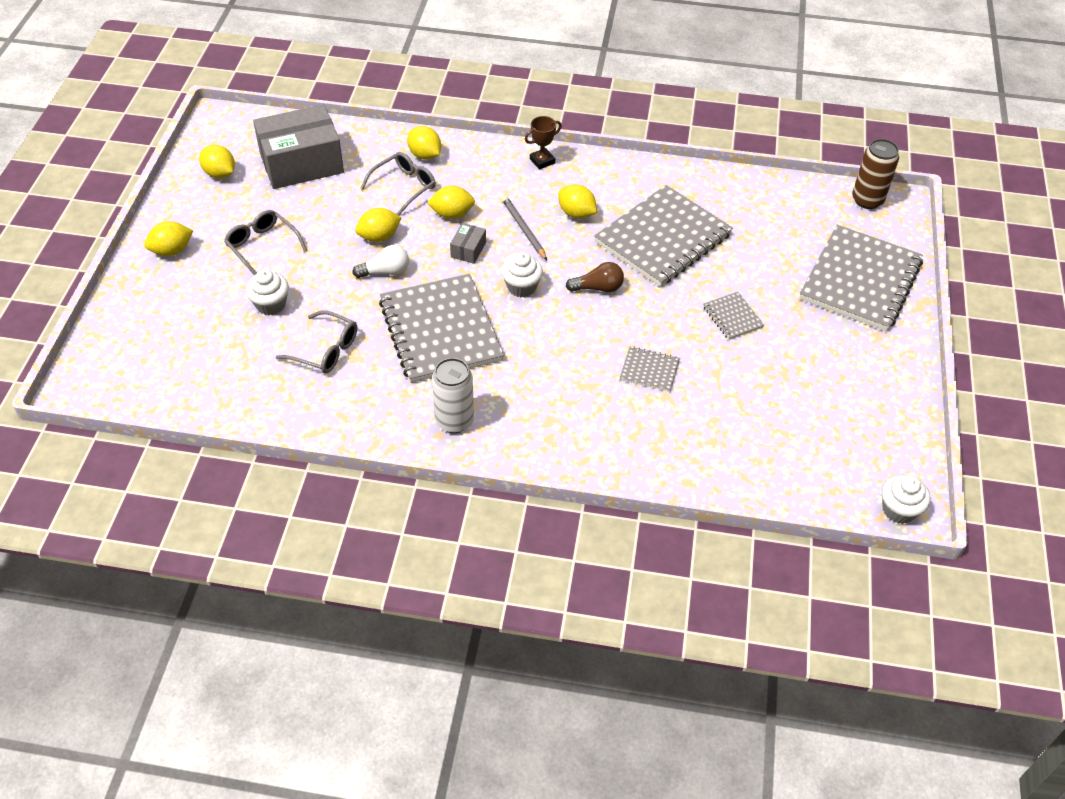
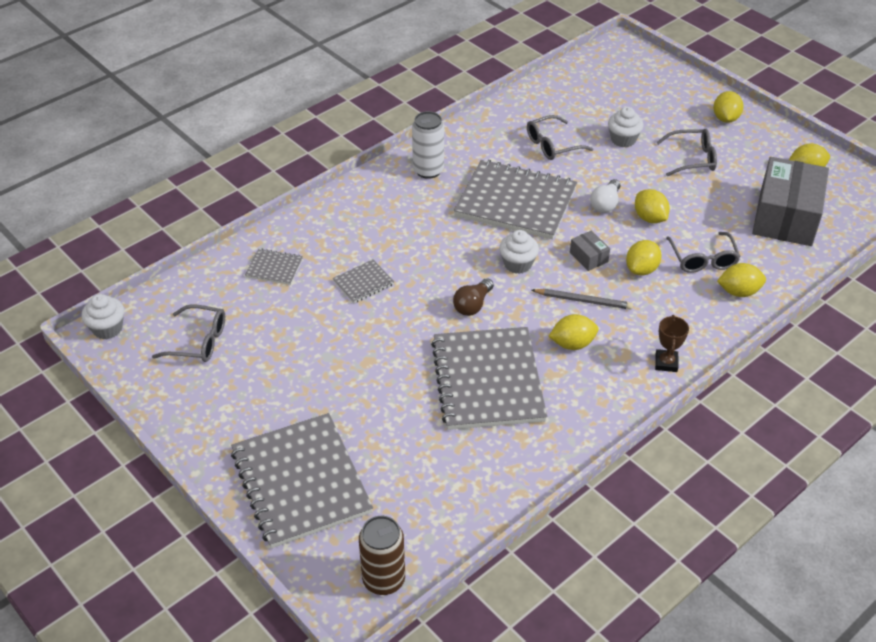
camera: 130 degrees right, 5 degrees down
yellow lemon [355,208,401,242] -> yellow lemon turned 45 degrees counterclockwise [635,189,670,223]
grey notebook [703,292,764,340] -> grey notebook moved to [245,249,303,285]
none -> grey glasses [152,304,225,362]

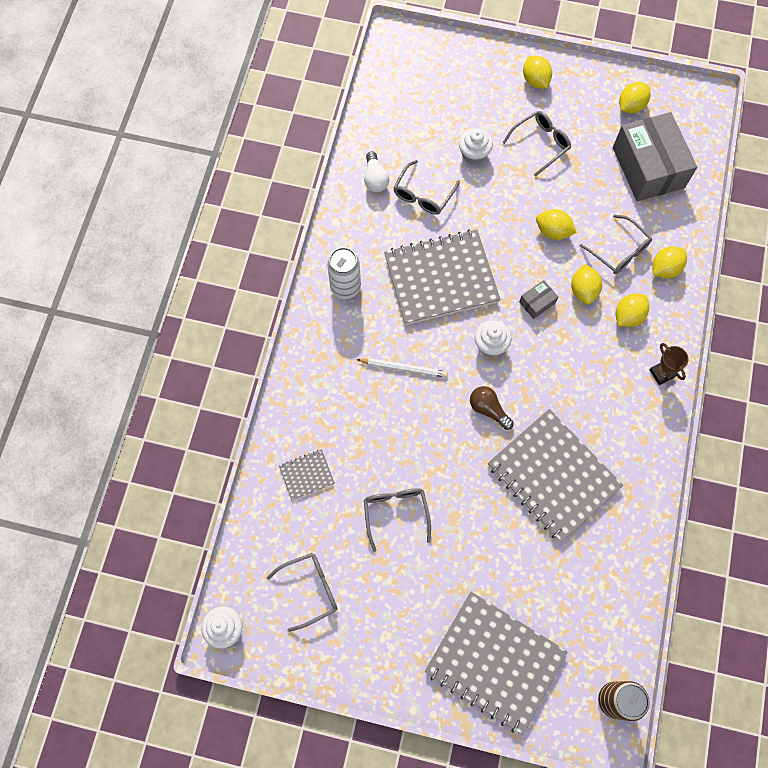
camera: 35 degrees left, 25 degrees up
grey notebook [333,260,394,303] -> none
brown light bulb [453,278,494,316] -> brown light bulb turned 135 degrees clockwise [470,386,514,430]
grey pencil [532,289,633,310] -> none
yellow lemon [549,314,599,350] -> yellow lemon moved to [616,294,649,327]
grey box [570,230,610,271] -> grey box turned 60 degrees counterclockwise [519,280,558,319]
white light bulb [590,179,620,213] -> white light bulb moved to [364,152,389,192]
none -> white pencil [356,358,448,378]
none -> grey glasses [364,488,431,552]

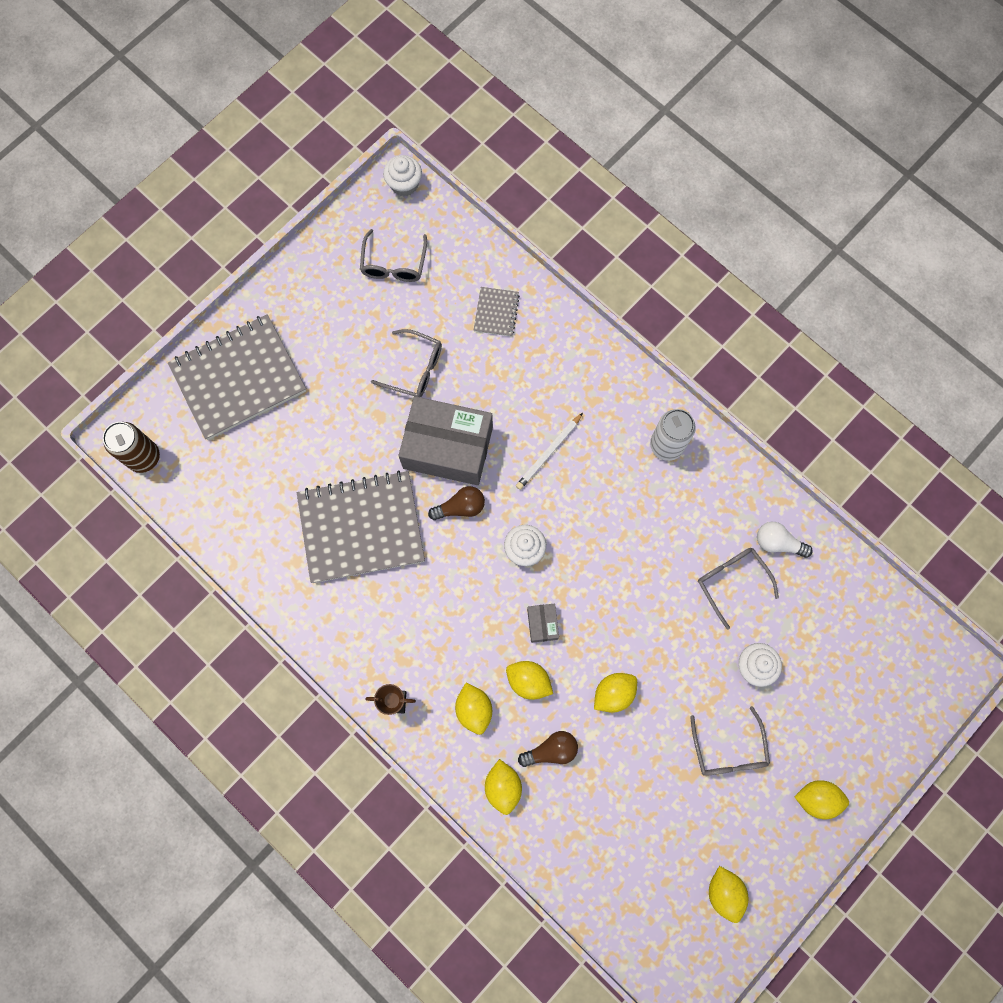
camera: 120 degrees right, 5 degrees up
grey notebook [384,229,501,325] -> none
grey glasses [580,214,652,274] -> brown light bulb [518,731,578,767]
grey box [613,112,697,201] -> grey box moved to [398,396,493,485]

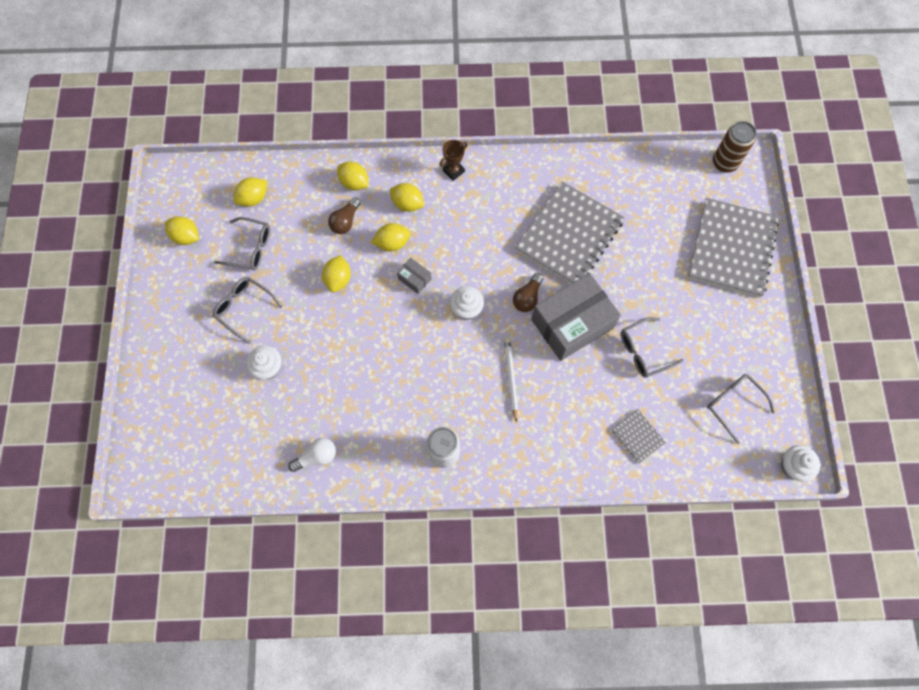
camera: 135 degrees right, 5 degrees down
grey glasses [698,548,779,630] -> grey glasses moved to [214,217,270,271]
yellow lemon [795,780,849,819] -> yellow lemon moved to [233,177,267,207]

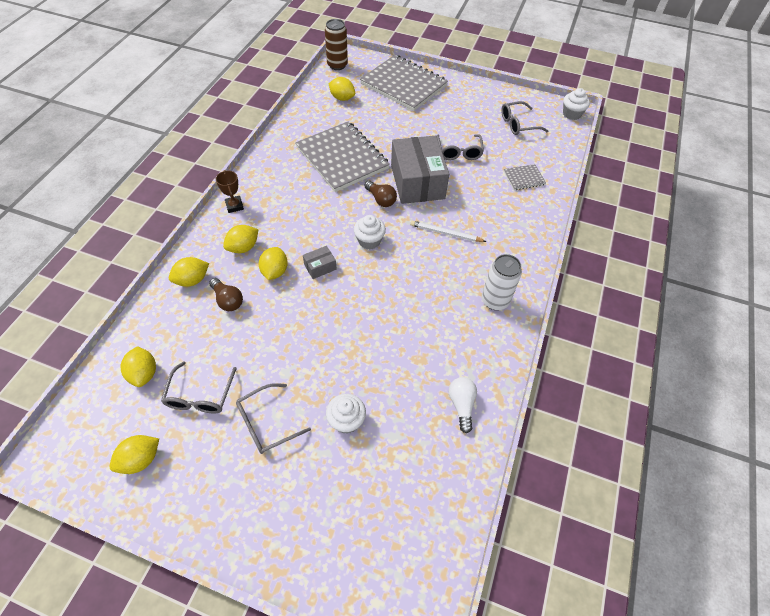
camera: 70 degrees left, 15 degrees down
grey glasses [214,217,270,271] -> grey glasses turned 150 degrees clockwise [161,361,237,414]
yellow lemon [322,255,351,293] -> yellow lemon moved to [329,77,355,101]

